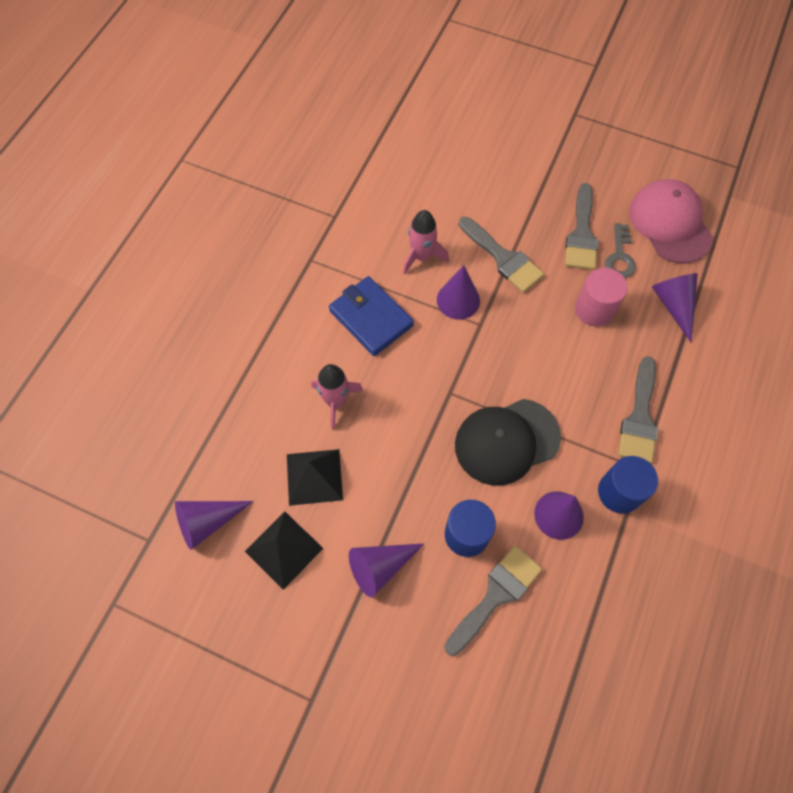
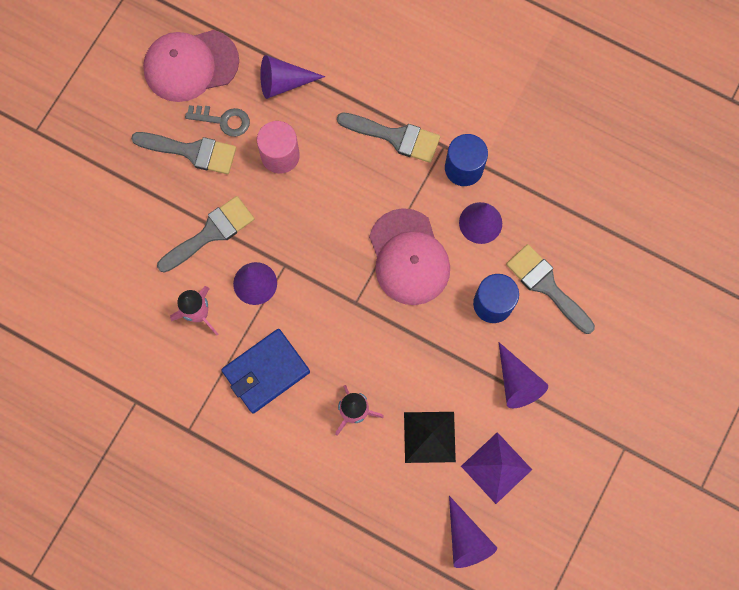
camera: 85 degrees left, 10 degrees up
black pyramid [245,512,323,590] -> purple pyramid [461,432,532,504]
black cap [455,399,561,486] -> pink cap [369,208,450,305]

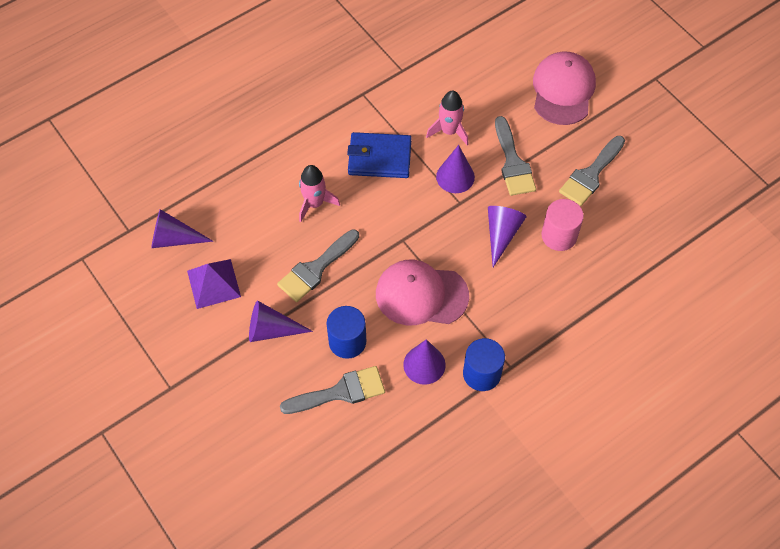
camera: 115 degrees right, 15 degrees down
pink cap [143,30,239,102] -> pink cap moved to [533,52,596,125]
grey key [185,105,250,137] -> none
blue wallet [221,329,310,414] -> blue wallet turned 75 degrees counterclockwise [347,132,411,178]
purple cone [260,55,325,99] -> purple cone moved to [488,206,527,267]
grey brush [337,112,440,163] -> grey brush moved to [277,229,359,302]
black pyramid [404,412,456,463] -> none

